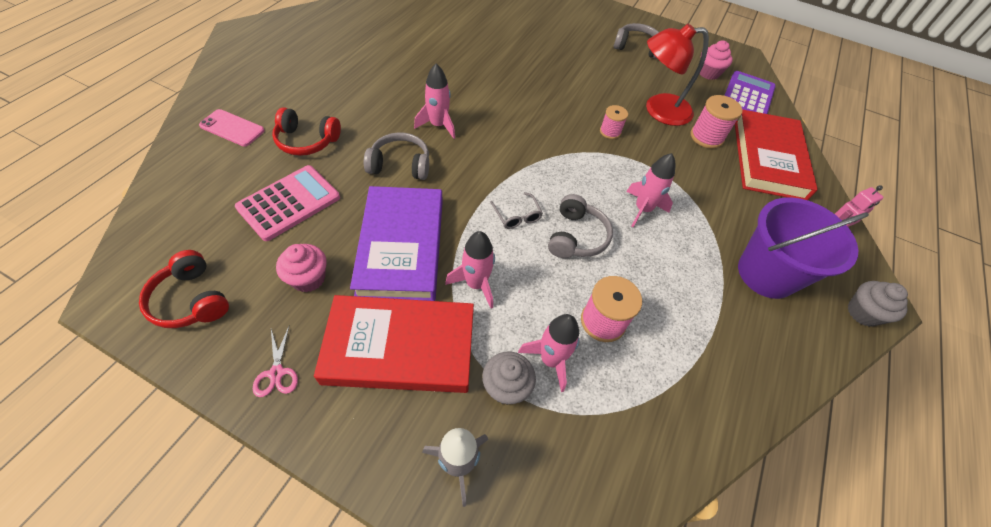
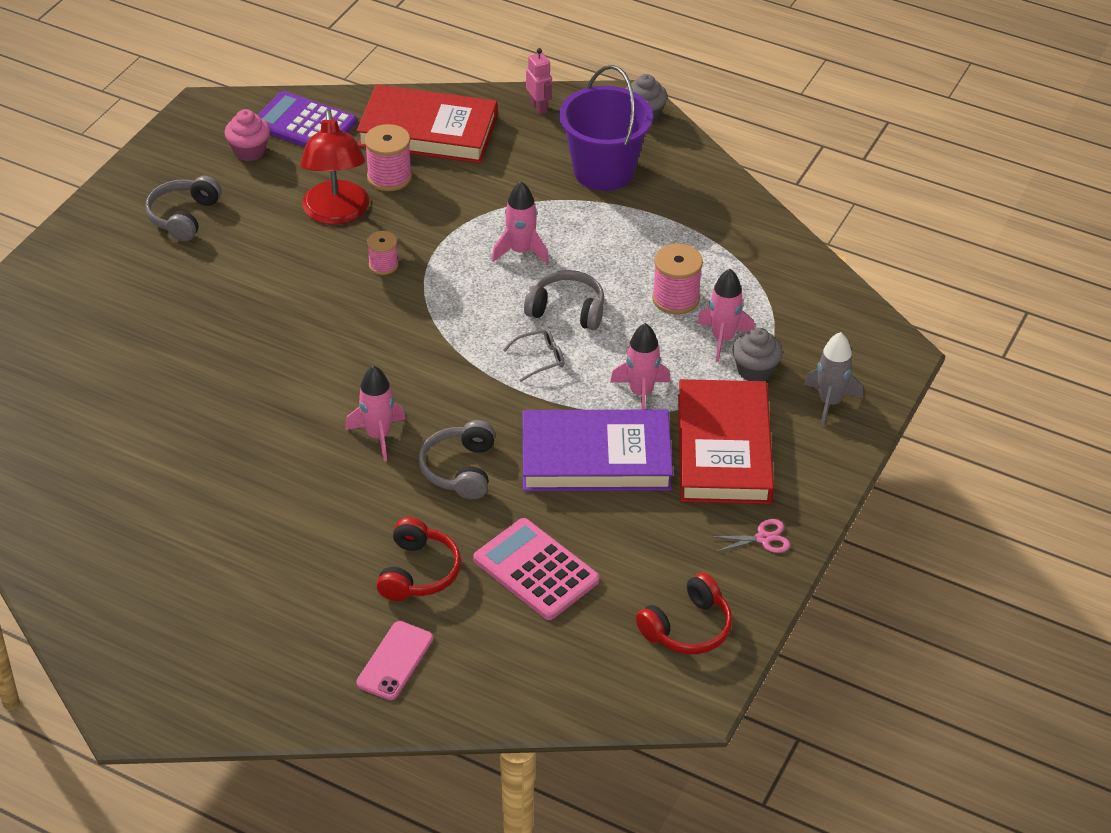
camera: 85 degrees left, 10 degrees down
pink cupcake [276,244,327,292] -> none

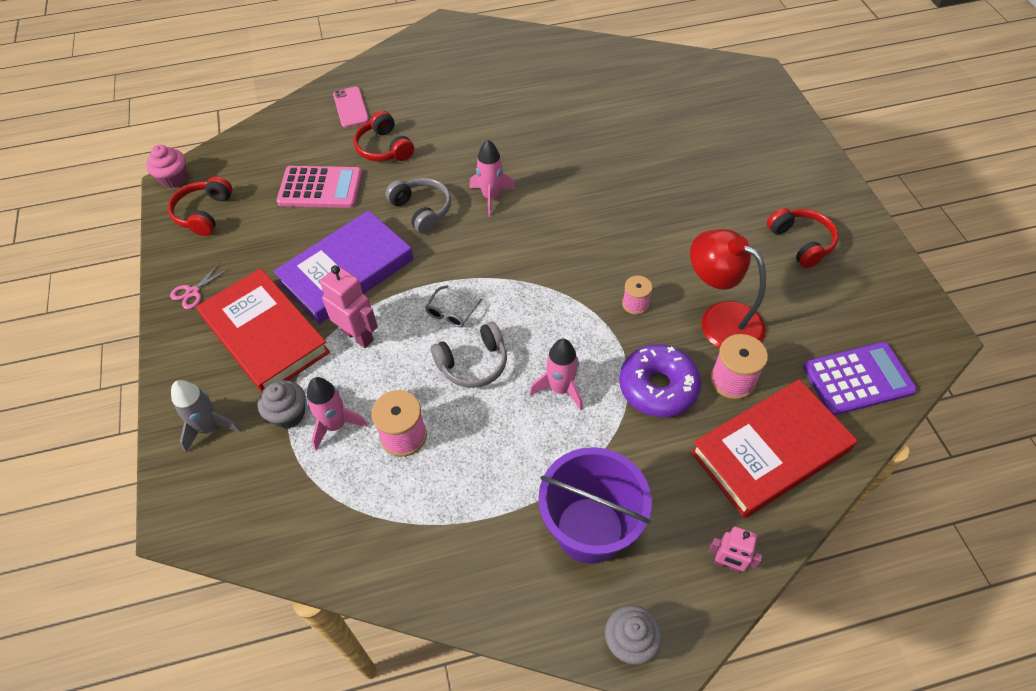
camera: 140 degrees right, 10 degrees up
grey headphones [145,176,221,241] -> red headphones [767,208,838,268]
pink cupcake [225,109,270,161] -> pink cupcake moved to [146,145,187,188]
pink rocket [610,323,671,410] -> pink robot [320,265,378,348]
none -> purple donut [619,344,701,417]

